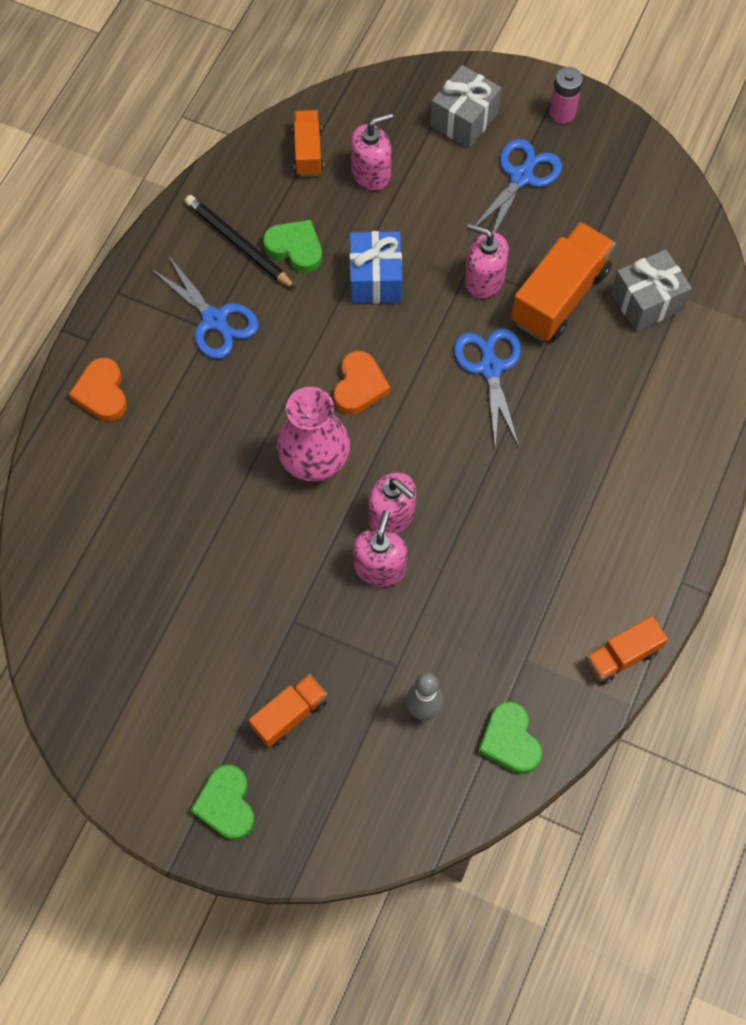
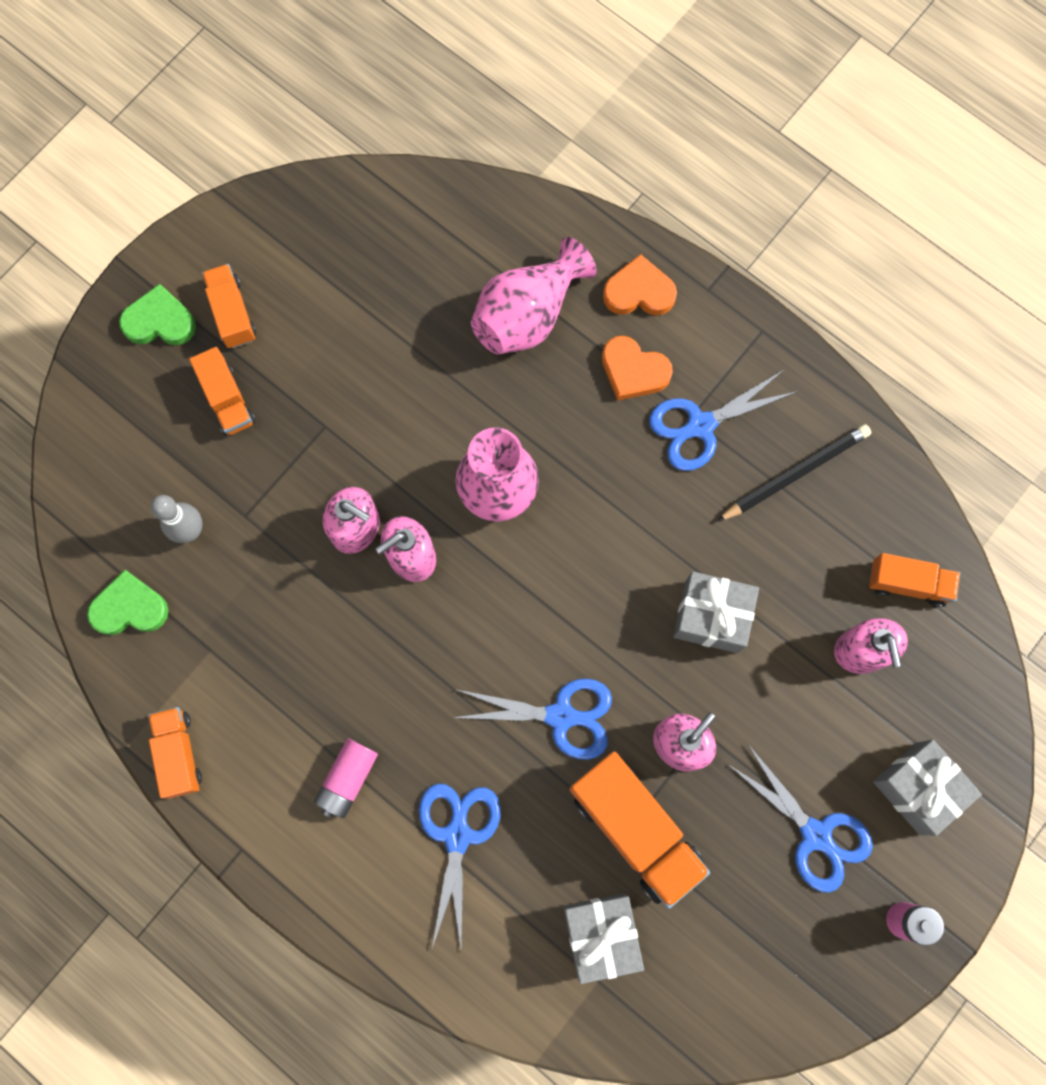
camera: 105 degrees right, 10 degrees up
green heart [263,220,322,273] -> none
orange heart [334,351,390,414] -> orange heart moved to [602,336,673,401]
blue gift [350,231,402,303] -> grey gift [673,571,759,653]
none -> orange truck [202,264,256,348]
none -> pink battery [314,738,378,818]
none -> blue scissors [419,783,501,948]
none -> pink vase [471,237,596,354]

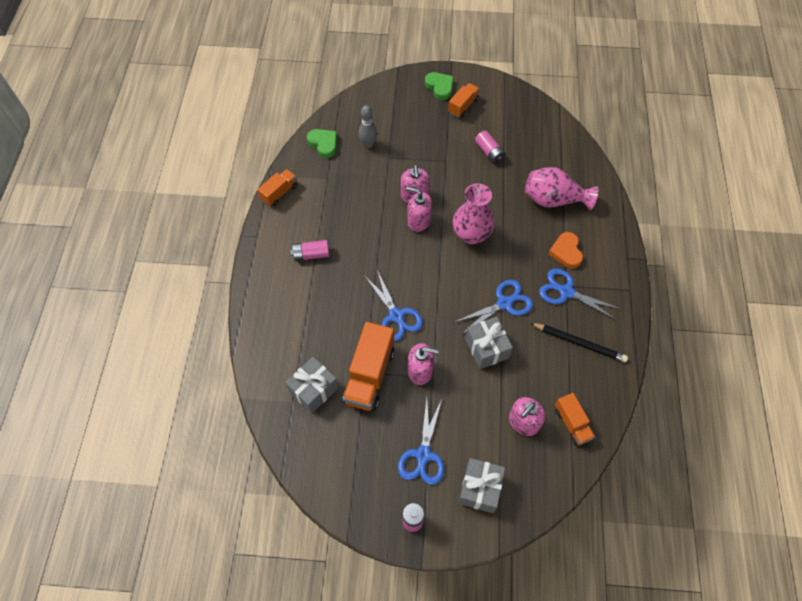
camera: 55 degrees right, 15 degrees down
orange truck [189,347,256,436] -> none
blue scissors [419,783,501,948] -> blue scissors moved to [455,280,533,334]
orange heart [603,254,677,316] -> none
none -> pink battery [475,131,506,164]

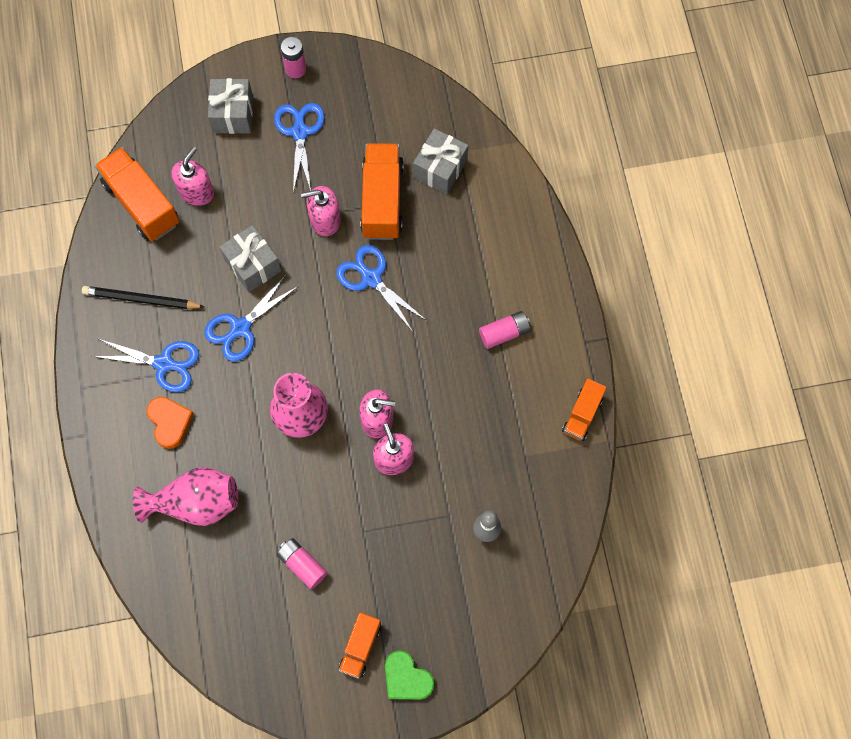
camera: 165 degrees right, 10 degrees up
green heart [307,129,337,158] -> none
orange truck [555,393,595,446] -> orange truck [95,147,180,241], size x1.73

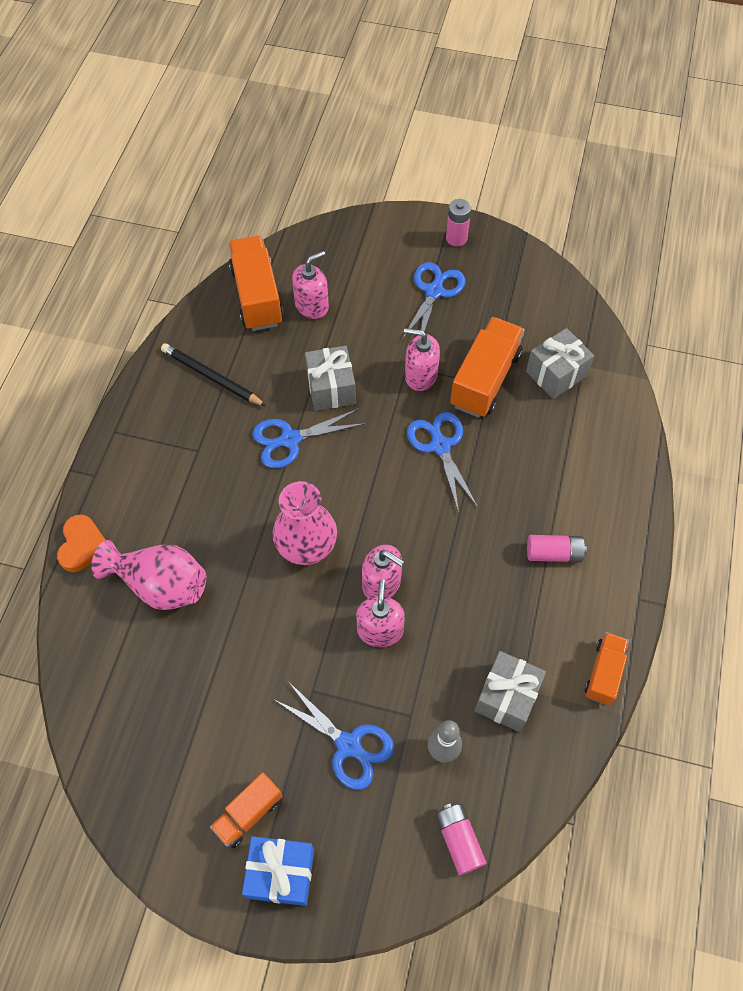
camera: 25 degrees right, 10 degrees down
blue scissors [92,339,199,392] -> blue scissors moved to [273,682,394,790]
orange heart [147,397,194,449] -> orange heart moved to [57,514,106,572]
grey gift [208,78,253,134] -> grey gift moved to [474,651,546,732]
pink battery [276,538,328,589] -> pink battery moved to [435,803,486,875]
green heart [385,650,434,700] -> blue gift [242,836,314,906]
orange truck [562,379,607,441] -> orange truck turned 150 degrees clockwise [585,632,629,705]

